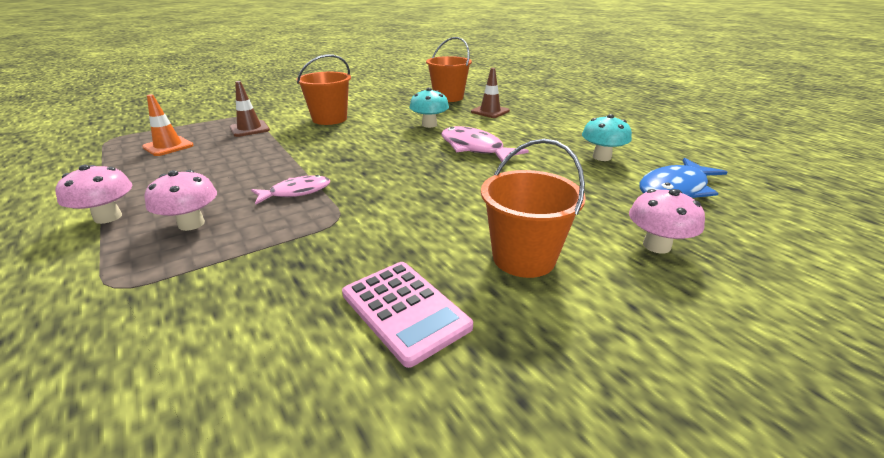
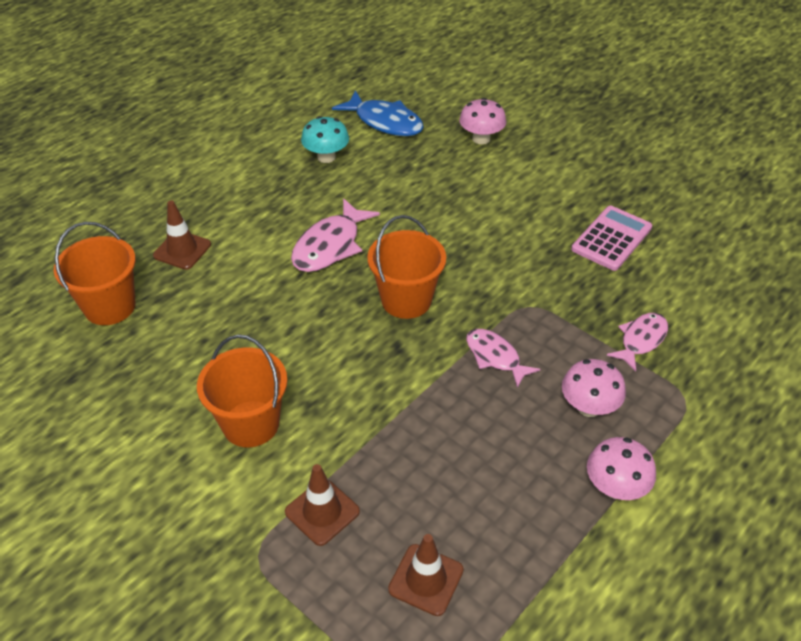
camera: 105 degrees left, 15 degrees up
orange traffic cone [142,94,194,156] -> brown traffic cone [388,534,464,616]
turquoise mushroom [409,88,449,128] -> none
orange bucket [481,139,586,278] -> orange bucket moved to [367,215,446,319]
none -> pink fish [607,313,668,371]

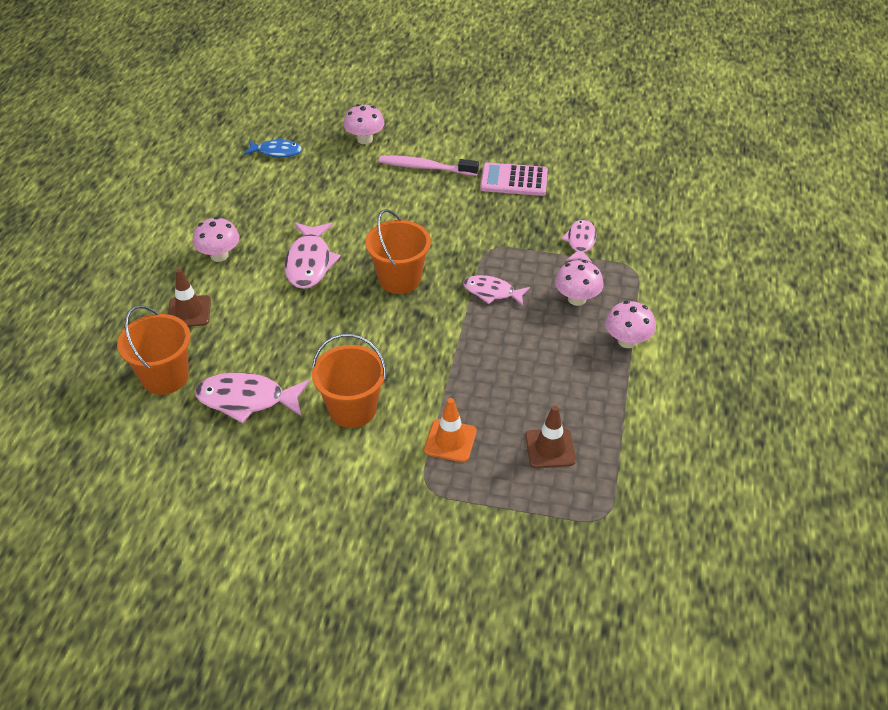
camera: 30 degrees left, 0 degrees up
brown traffic cone [285,464,360,546] -> orange traffic cone [424,398,477,462]
turquoise mushroom [301,116,349,163] -> none
blue fish [332,90,424,136] -> blue fish [244,138,302,157], size x0.65
pink calculator [571,206,652,271] -> pink calculator turned 90 degrees counterclockwise [480,162,548,196]
none -> pink mushroom [193,217,239,262]
none -> pink fish [195,372,309,424]
none -> pink toothbrush [379,155,479,176]

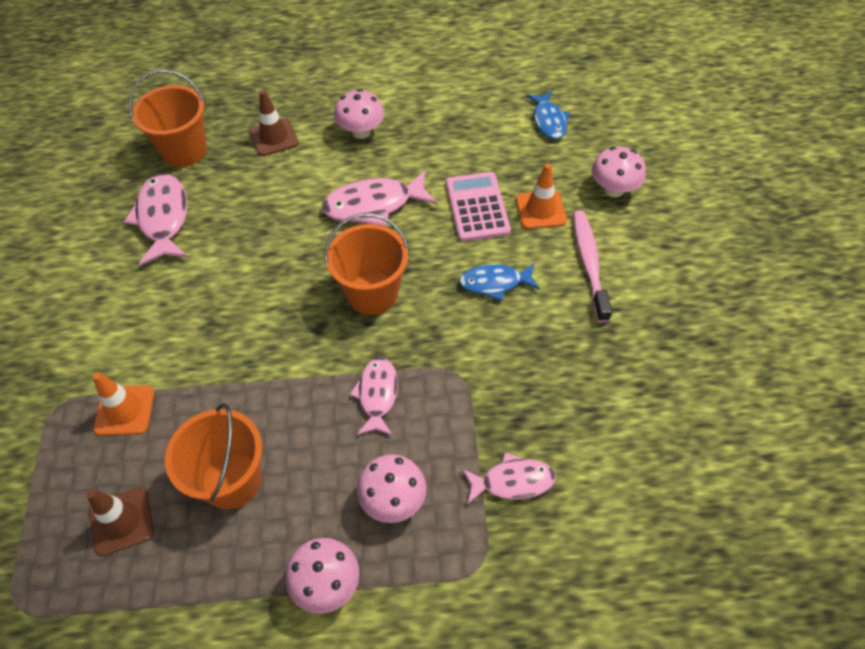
camera: 75 degrees right, 10 degrees up
orange bucket [312,334,387,428] -> orange bucket moved to [165,403,263,509]
pink calculator [480,162,548,196] -> pink calculator moved to [446,172,511,242]
none -> blue fish [459,263,540,301]
none -> orange traffic cone [516,163,567,229]

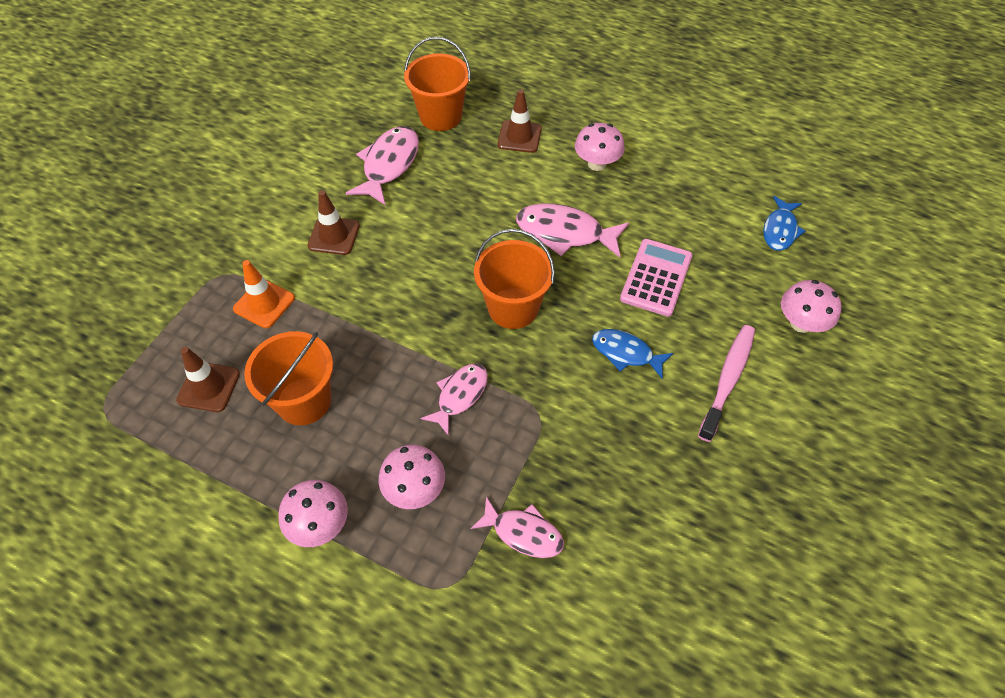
camera: 30 degrees right, 0 degrees up
orange traffic cone [516,163,567,229] -> none
none -> brown traffic cone [308,190,360,255]

